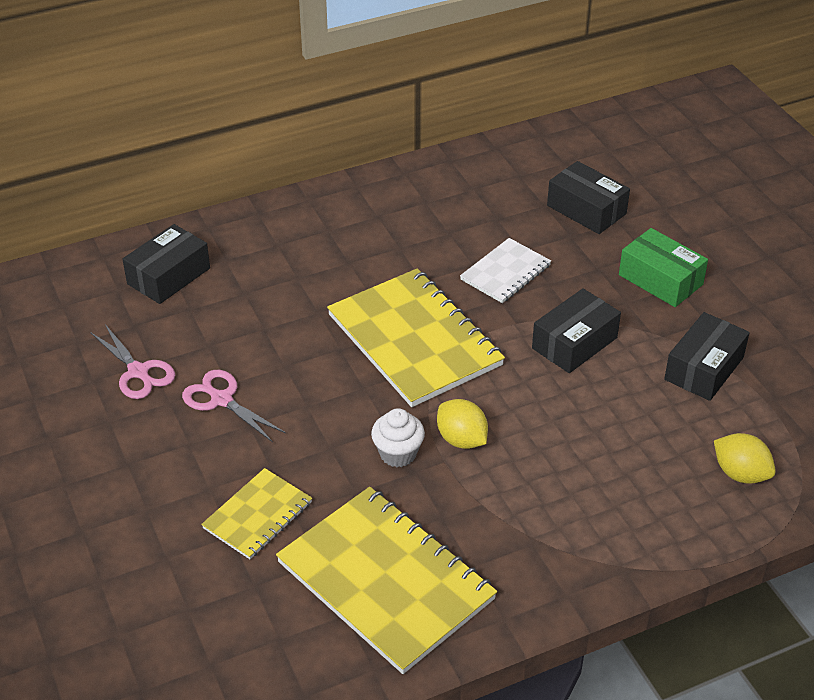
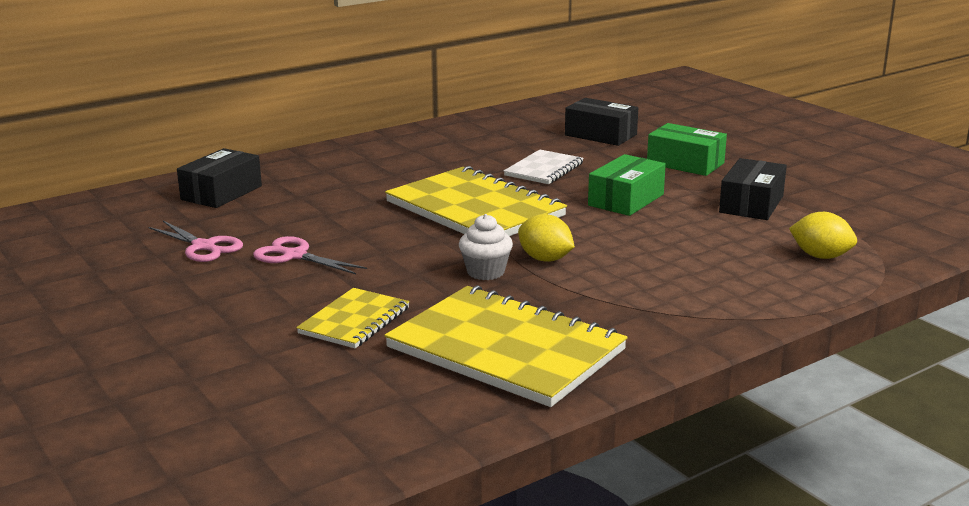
camera: 10 degrees left, 20 degrees down
black box [532,288,621,373] -> green box [588,154,666,216]

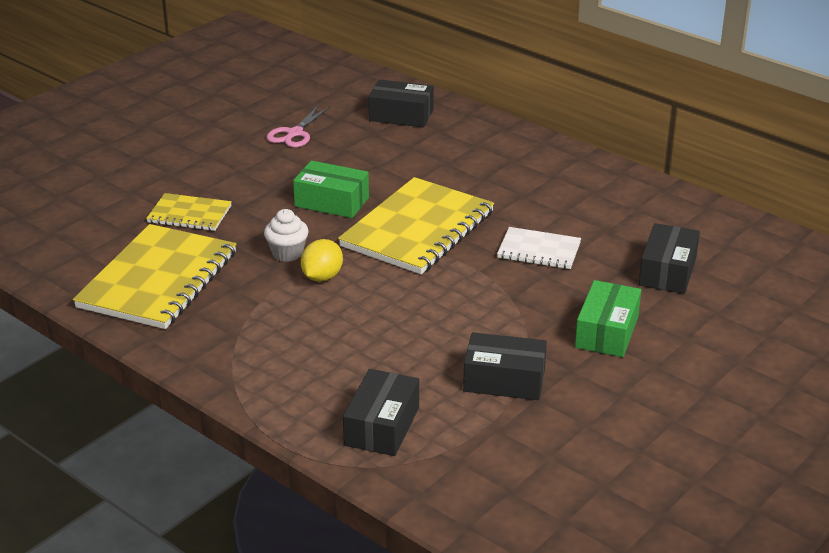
camera: 75 degrees right, 10 degrees up
pink scissors [253,236,367,274] -> none
green box [588,154,666,216] -> green box moved to [293,161,369,218]
yellow lemon [789,212,857,259] -> black box [343,369,419,456]

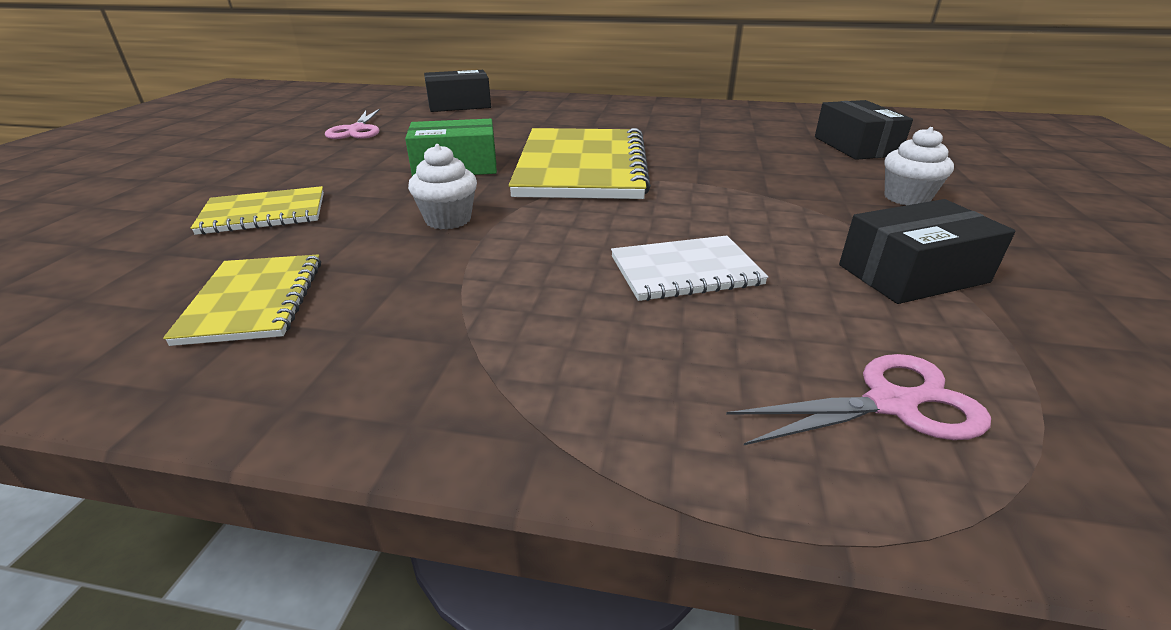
camera: 30 degrees left, 0 degrees up
yellow notebook [73,224,236,329] -> yellow notebook [163,255,321,346], size x0.52
yellow lemon [301,239,343,282] -> none
black box [343,369,419,456] -> pink scissors [726,354,991,446]
white notebook [497,227,581,269] -> white notebook moved to [611,235,769,301]
green box [575,280,641,357] -> white cupcake [885,127,954,205]

